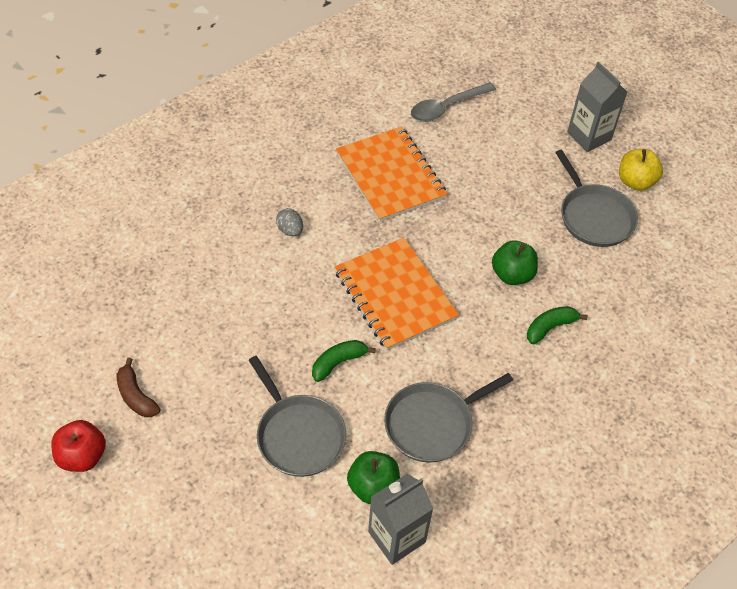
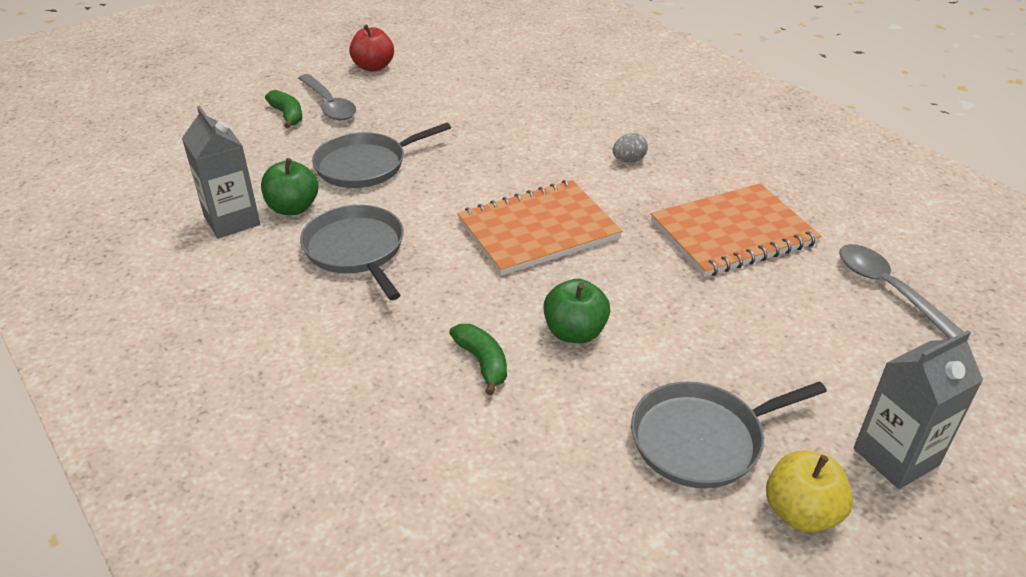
camera: 95 degrees right, 15 degrees down
brown banana [116,358,160,417] -> none
green banana [312,340,376,382] -> green banana moved to [265,90,302,128]
none -> grey spoon [298,74,356,120]

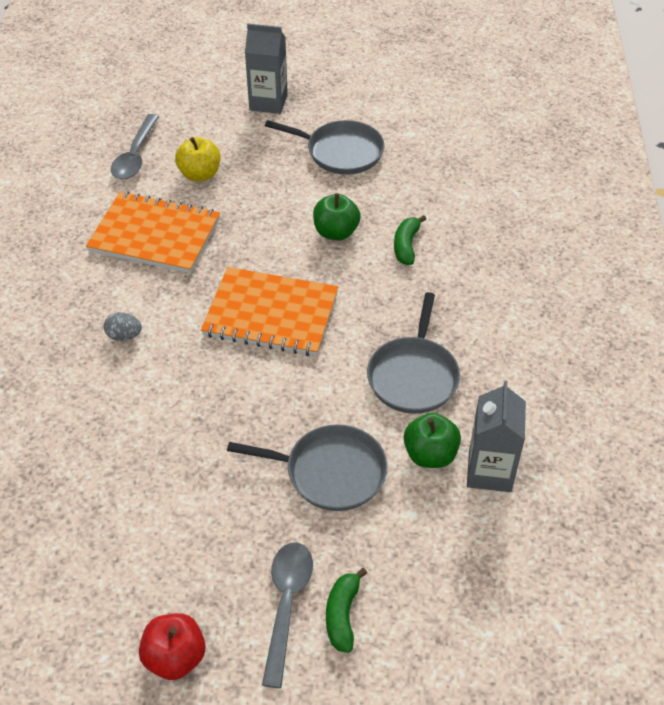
camera: 140 degrees left, 10 degrees up
yellow apple [766,450,853,533] -> yellow apple moved to [175,137,220,182]

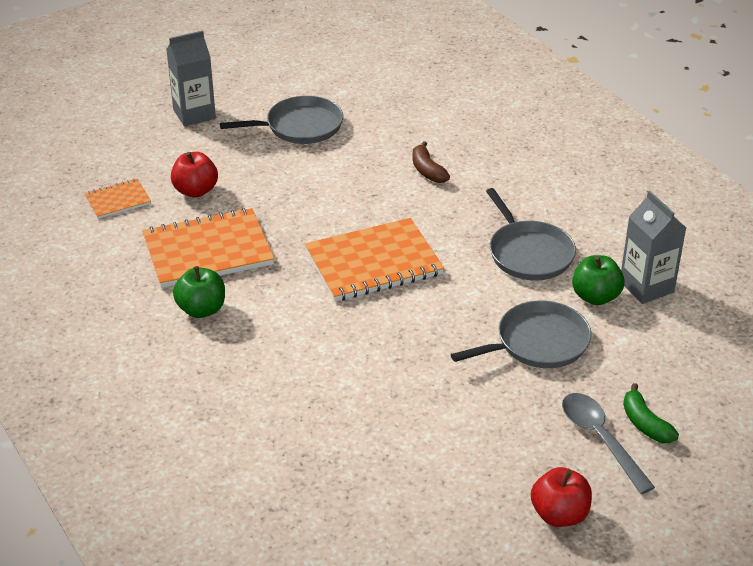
camera: 35 degrees left, 10 degrees down
grey egg [104,312,142,341] -> none
grey spoon [111,114,159,180] -> orange notebook [84,179,151,219]
yellow apple [175,137,220,182] -> red apple [171,152,218,198]
green apple [313,193,361,240] -> green apple moved to [173,266,225,318]
green banana [394,215,426,265] -> brown banana [413,141,450,183]

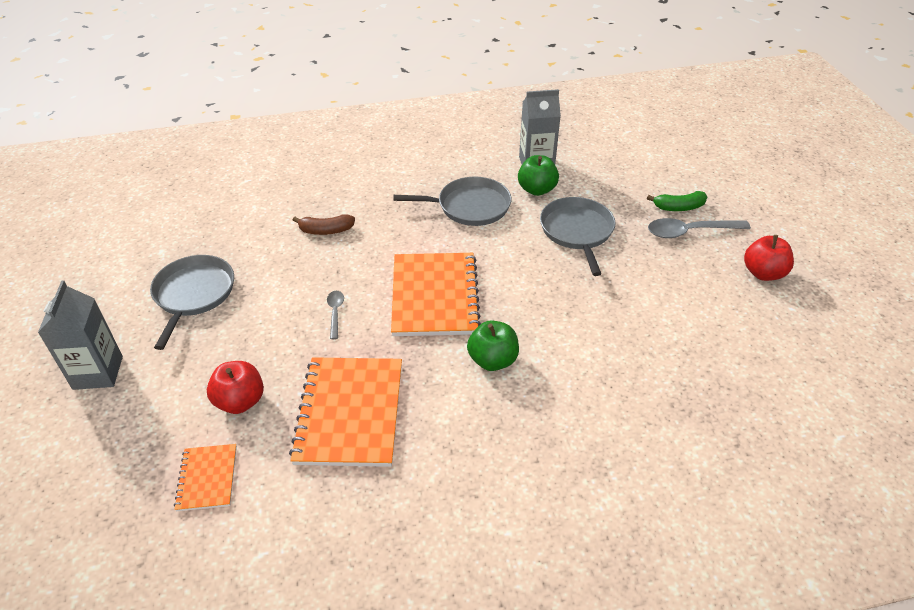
camera: 70 degrees left, 5 degrees up
green apple [173,266,225,318] -> green apple moved to [467,320,519,371]
none -> grey spoon [327,291,344,339]

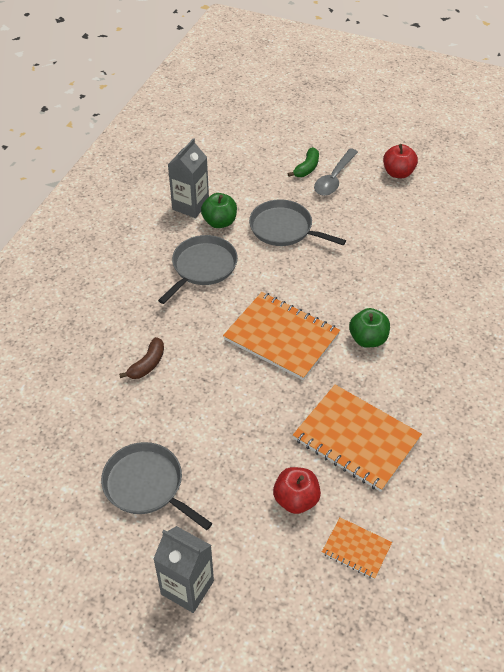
camera: 55 degrees left, 5 degrees up
grey spoon [327,291,344,339] -> none

